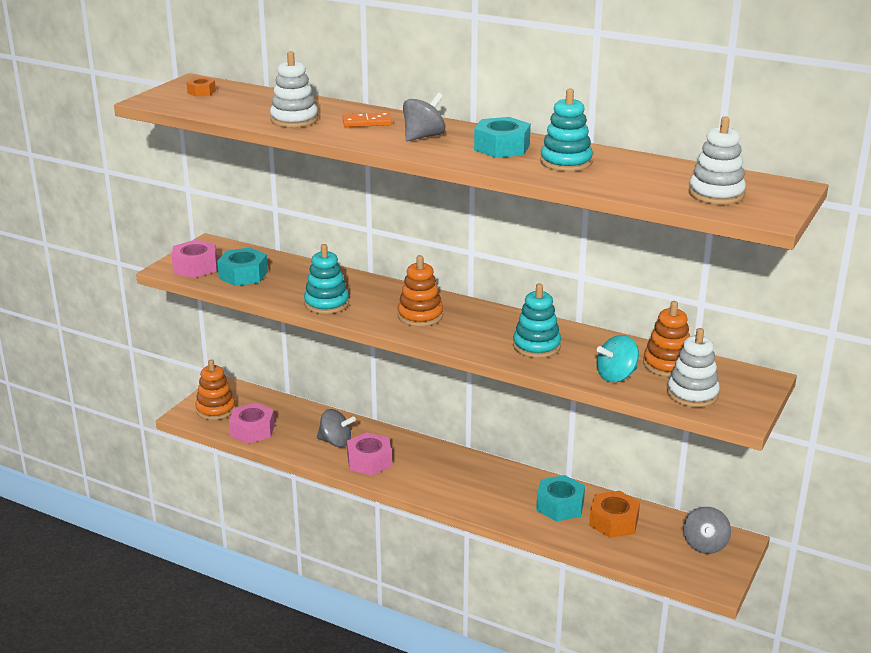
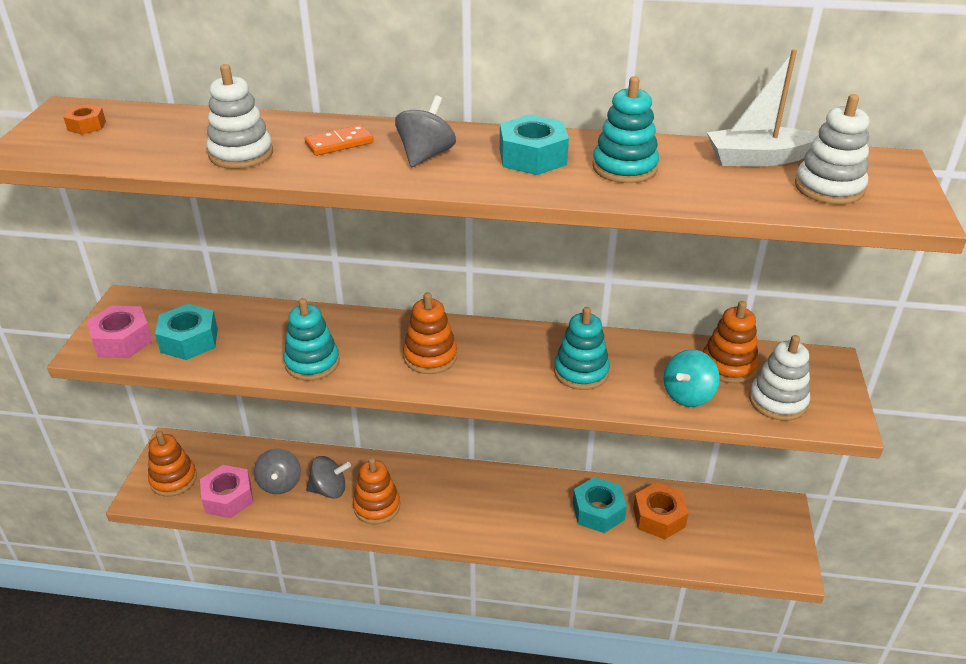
camera: 20 degrees left, 10 degrees up
pink nut [347,432,392,475] -> orange stacking toy [353,458,400,524]
grey spinning top [683,507,731,554] -> grey spinning top moved to [254,449,301,494]
none -> white boat [707,49,819,166]

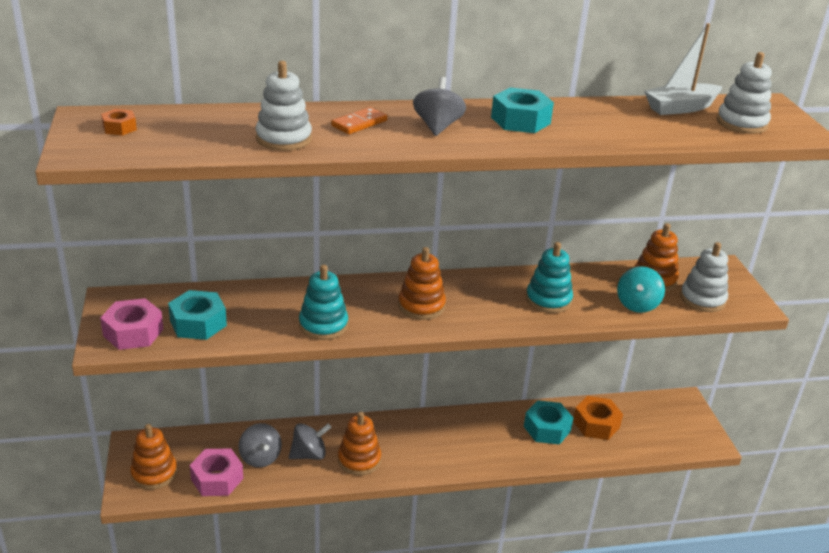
camera: 20 degrees left, 5 degrees down
turquoise stacking toy [592,76,659,183] -> none

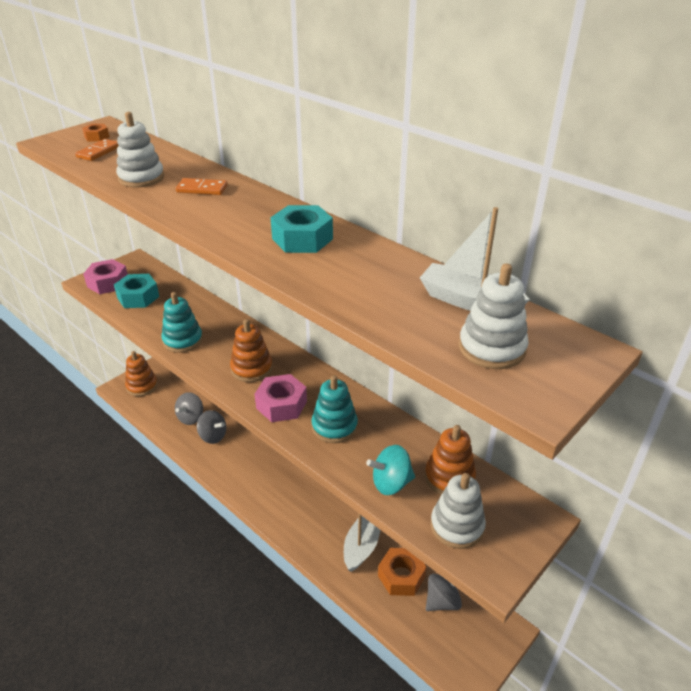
camera: 55 degrees right, 5 degrees up
pink nut [190,448,243,496] -> pink nut moved to [255,374,307,422]
orange stacking toy [338,412,381,475] -> none
grey spinning top [413,77,466,136] -> grey spinning top moved to [426,574,462,611]
turquoise nut [524,400,573,445] -> white boat [344,514,380,572]
none -> orange domino [75,139,119,161]

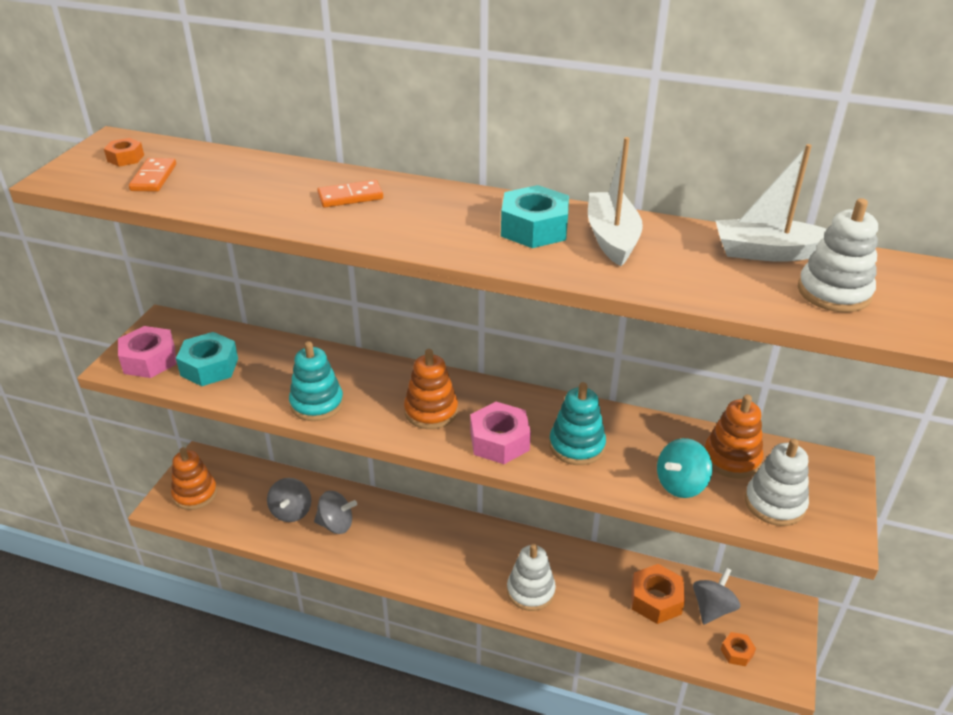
camera: 25 degrees left, 0 degrees up
white stacking toy [116,112,164,187] -> white stacking toy moved to [507,544,556,611]
white boat [344,514,380,572] -> white boat moved to [588,137,643,266]
none -> orange nut [721,632,756,666]

